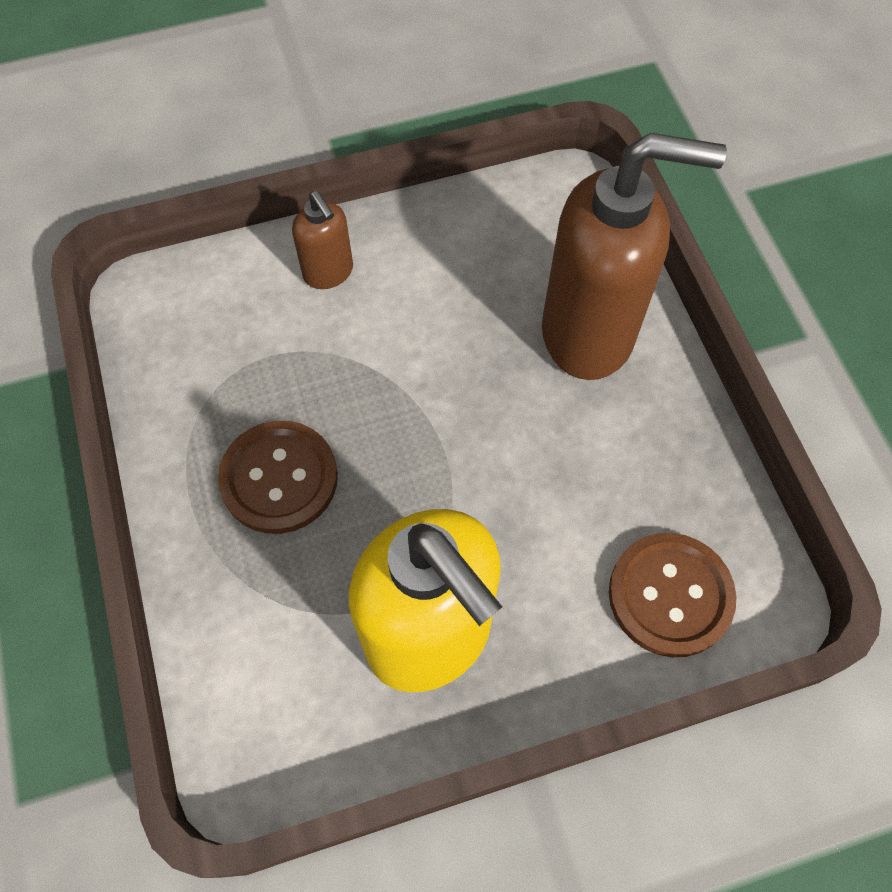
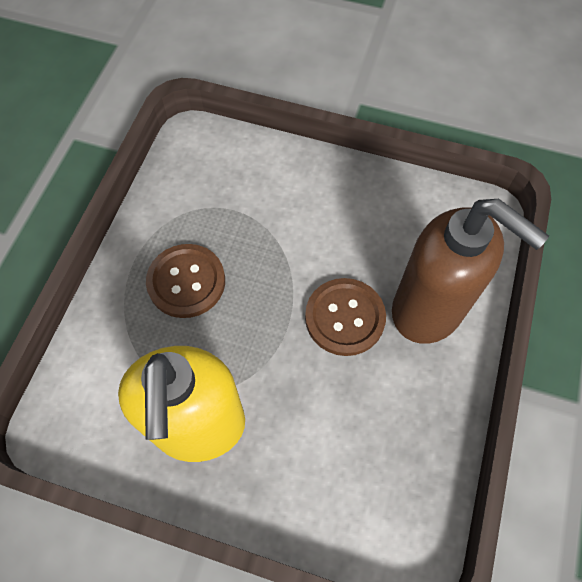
camera: 35 degrees right, 0 degrees up
brown soap dispenser [292,191,353,289] -> none
brown button [609,533,737,657] -> brown button moved to [305,278,386,356]

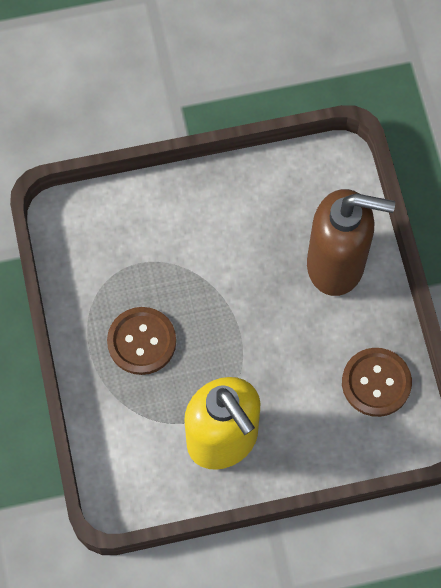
camera: 30 degrees left, 5 degrees up
brown button [305,278,386,356] -> brown button moved to [342,348,412,417]

